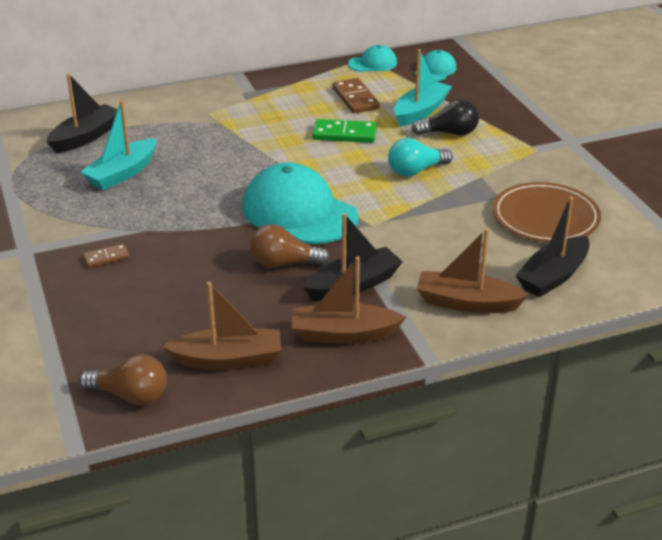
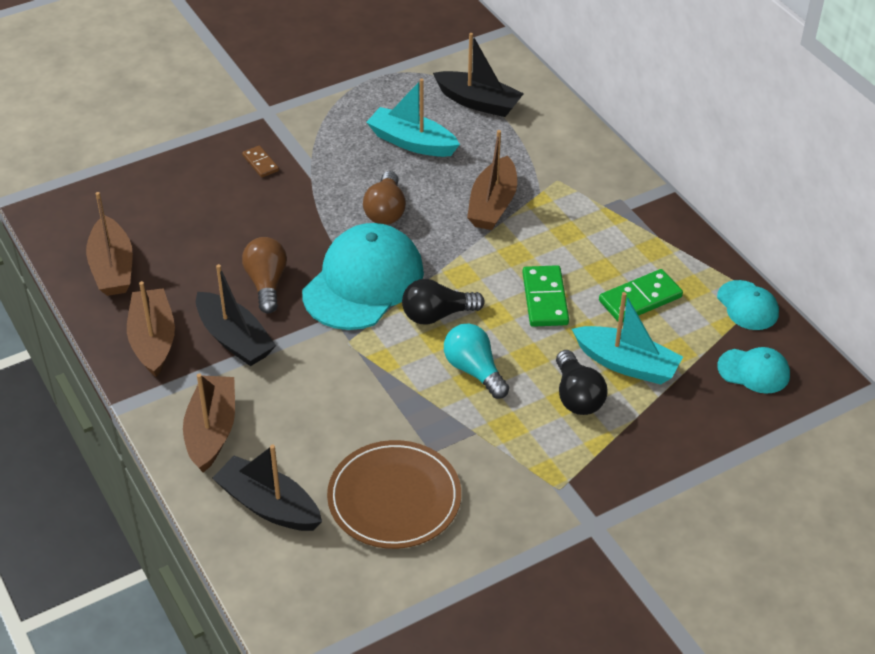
camera: 80 degrees right, 10 degrees up
brown light bulb [79,355,167,405] -> brown light bulb moved to [363,171,406,225]
brown domino [332,78,380,113] -> green domino [599,269,683,322]
none -> black light bulb [402,279,485,325]
none -> brown boat [467,130,517,230]

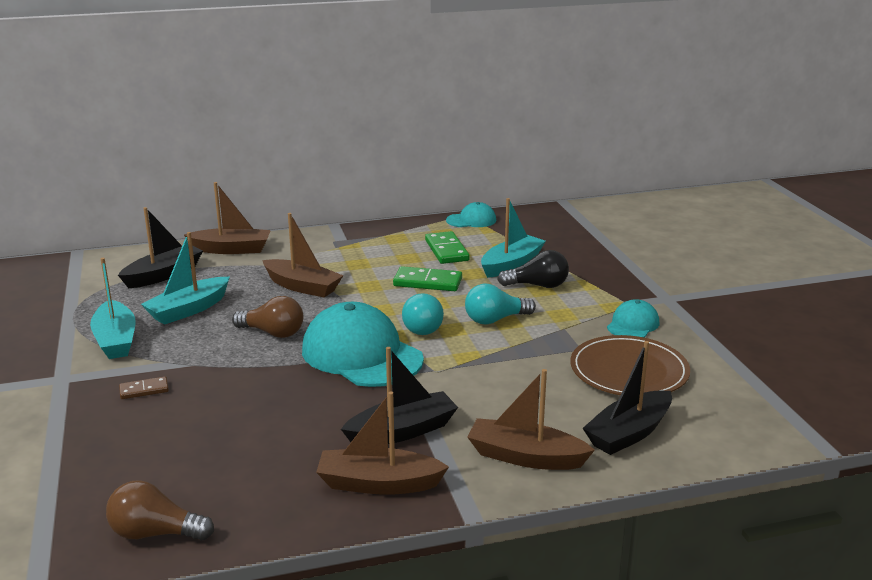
camera: 75 degrees left, 20 degrees down
brown boat [86,192,133,296] -> brown boat moved to [184,182,271,254]
brown light bulb [242,237,287,314] -> brown light bulb moved to [106,480,214,540]
black light bulb [402,279,485,325] -> turquoise light bulb [402,293,444,335]
turquoise cap [717,347,790,394] -> turquoise cap moved to [607,299,660,338]
none -> turquoise boat [90,258,136,359]

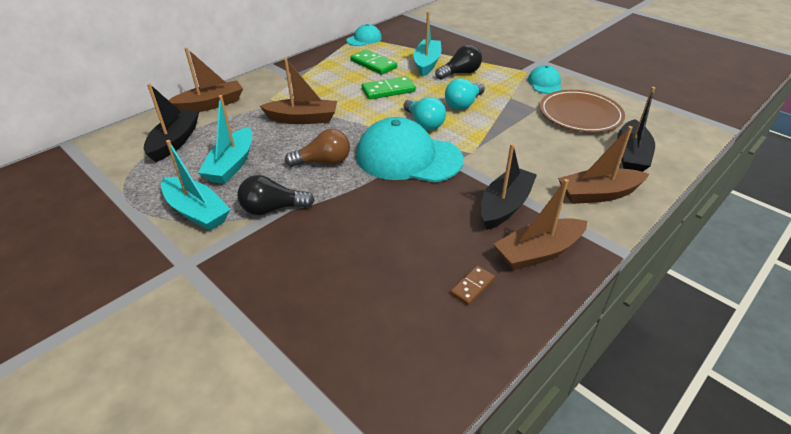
camera: 30 degrees left, 15 degrees up
brown light bulb [106,480,214,540] -> none
brown domino [119,377,169,399] -> brown domino moved to [450,266,495,305]
none -> black light bulb [237,175,314,215]

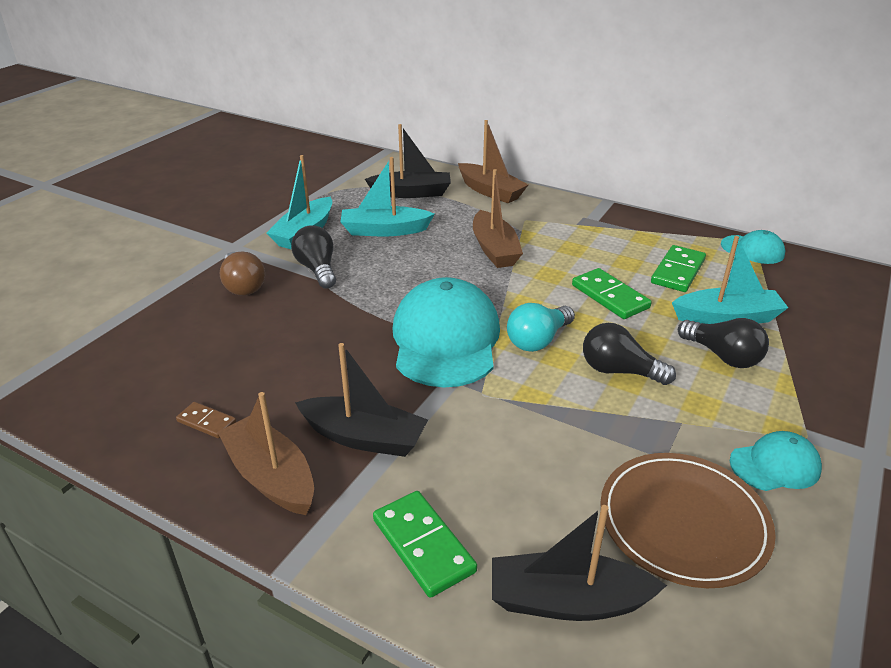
camera: 75 degrees right, 5 degrees down
brown light bulb [285,129,350,167] -> brown light bulb moved to [220,251,265,296]
turquoise light bulb [445,78,485,110] -> black light bulb [583,323,676,385]
brown boat [558,126,649,204] -> green domino [373,491,477,598]

